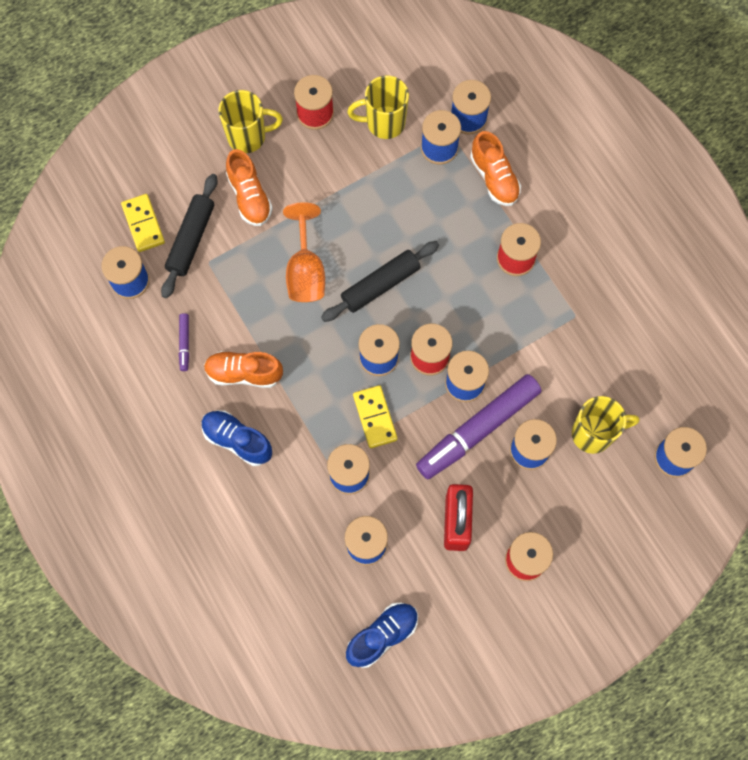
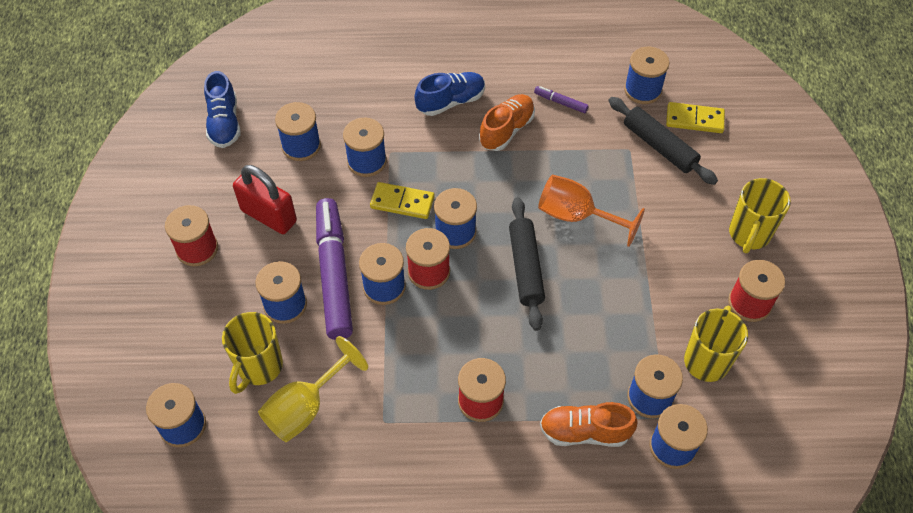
camera: 120 degrees right, 15 degrees down
orange shoe [226,149,273,226] -> none
none -> yellow goblet [258,336,368,442]

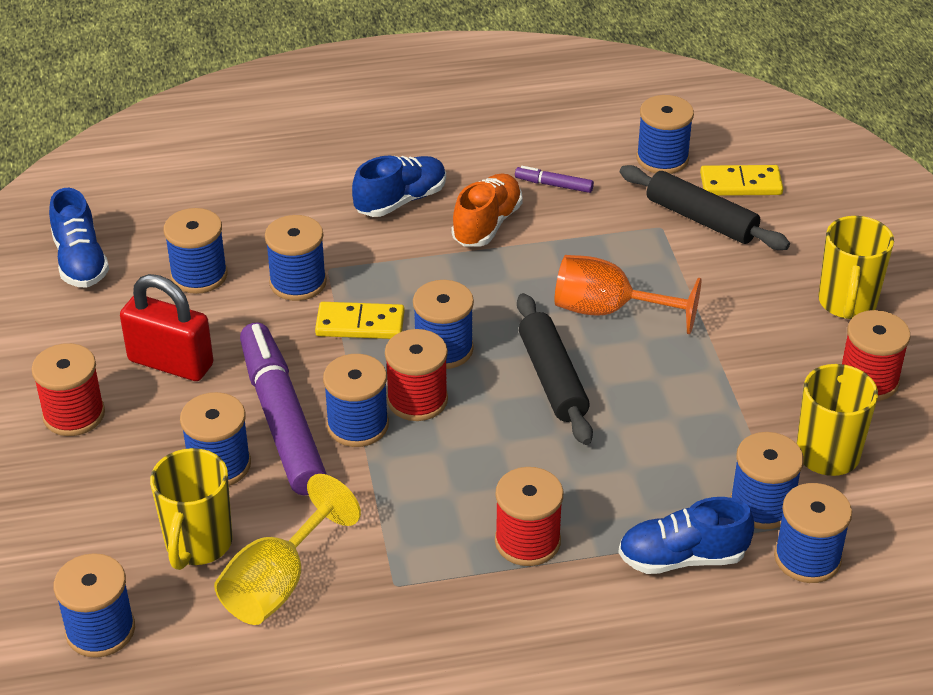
camera: 10 degrees left, 15 degrees down
orange shoe [540,402,638,447] -> blue shoe [618,497,754,574]

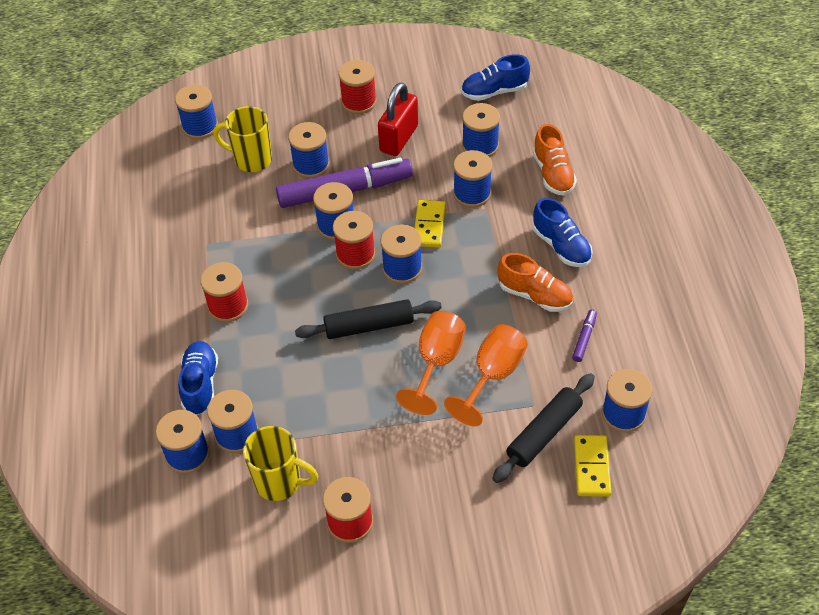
camera: 95 degrees right, 10 degrees up
yellow goblet [214,474,361,625] -> none
yellow mug [819,216,894,319] -> none
none -> orange goblet [444,324,528,426]
none -> orange shoe [533,124,577,195]

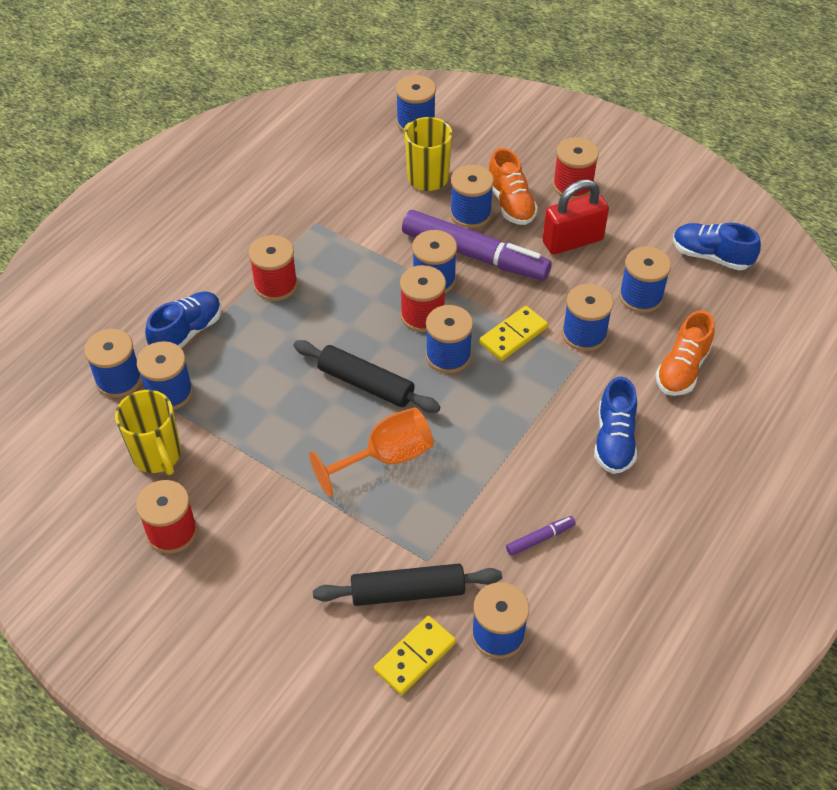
camera: 40 degrees right, 0 degrees up
orange goblet [444,324,528,426] -> none
orange shoe [497,253,573,312] -> orange shoe moved to [489,148,538,225]

